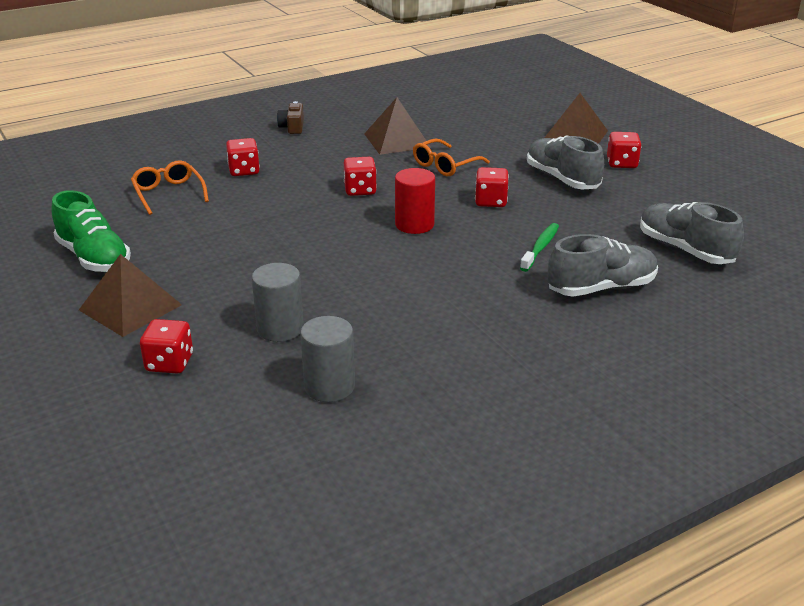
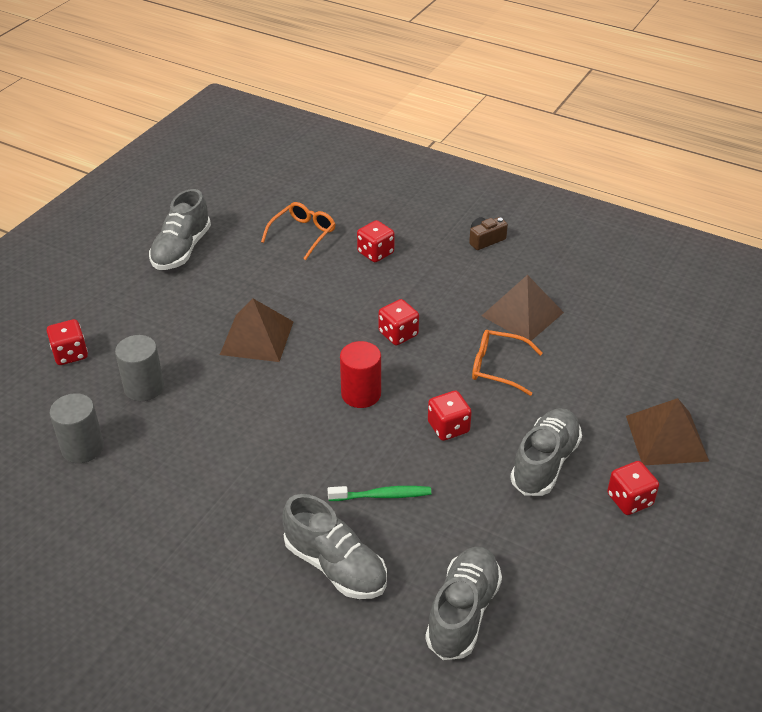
camera: 60 degrees right, 10 degrees up
green shoe [51,190,131,272] -> grey shoe [149,189,211,270]
brown pyramid [79,254,182,337] -> brown pyramid moved to [220,299,293,362]

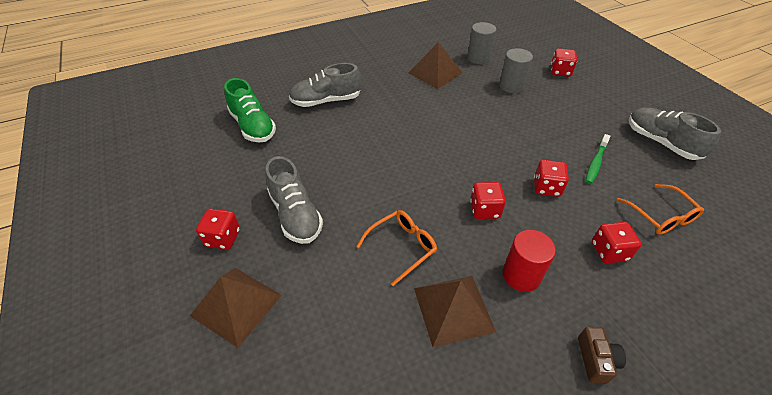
camera: 125 degrees right, 5 degrees up
brown pyramid [220,299,293,362] -> brown pyramid moved to [409,42,462,89]
green toothbrush [328,486,431,501] -> green toothbrush moved to [586,134,610,184]
red cylinder [340,341,381,408] -> red cylinder moved to [503,230,556,292]
grey shoe [425,546,502,660] -> green shoe [224,78,276,142]
red dice [428,391,472,441] -> red dice moved to [534,160,569,197]

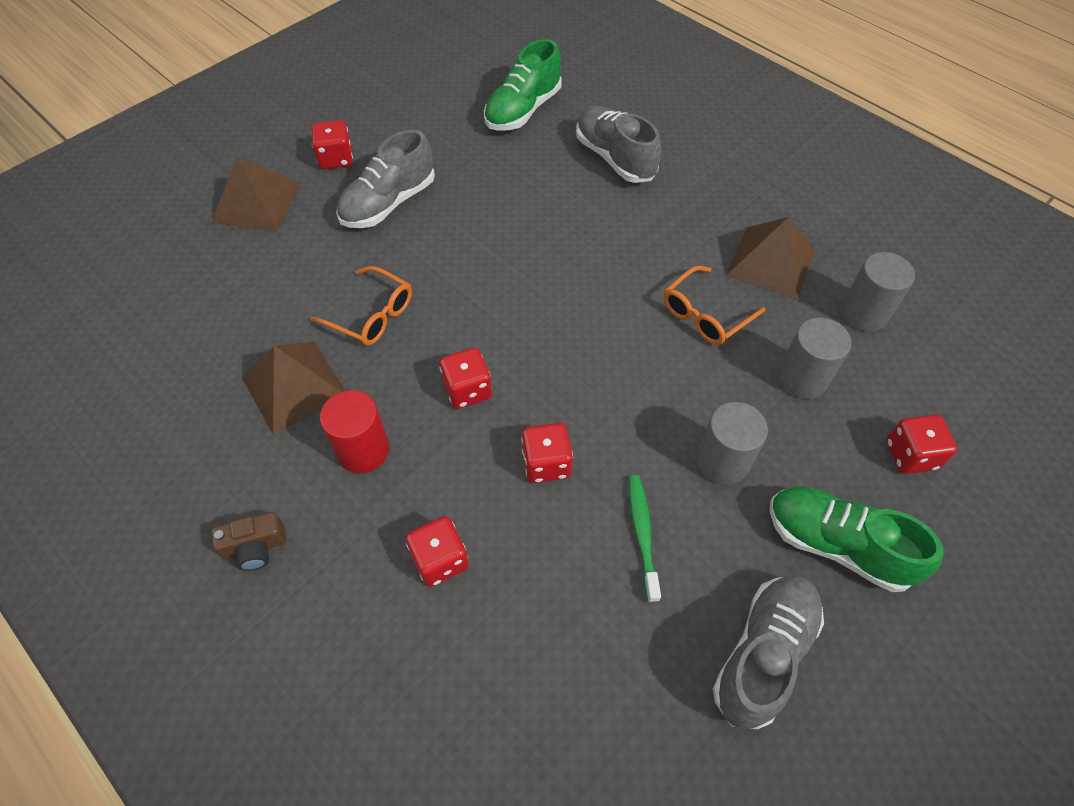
camera: 70 degrees right, 10 degrees up
green toothbrush [586,134,610,184] -> green toothbrush turned 75 degrees clockwise [628,475,661,603]
orange glasses [617,184,704,235] -> orange glasses moved to [663,266,766,345]
none -> grey cylinder [696,402,768,485]
none -> green shoe [770,487,943,592]

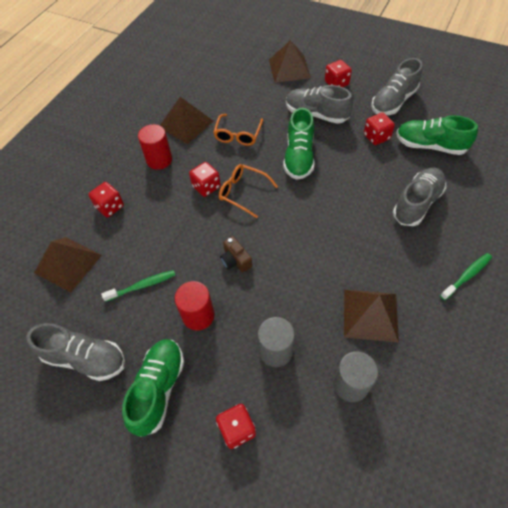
camera: 75 degrees right, 0 degrees up
brown camera [212,512,286,571] -> brown camera moved to [220,236,252,273]
red dice [521,423,573,483] -> red dice moved to [364,112,395,145]
orange glasses [663,266,766,345] -> orange glasses moved to [219,164,278,218]
grey cylinder [696,402,768,485] -> red cylinder [175,281,215,331]
none -> brown pyramid [34,237,102,293]
none -> green shoe [283,108,315,180]
none -> grey shoe [371,58,422,115]
none -> green toothbrush [440,253,492,300]

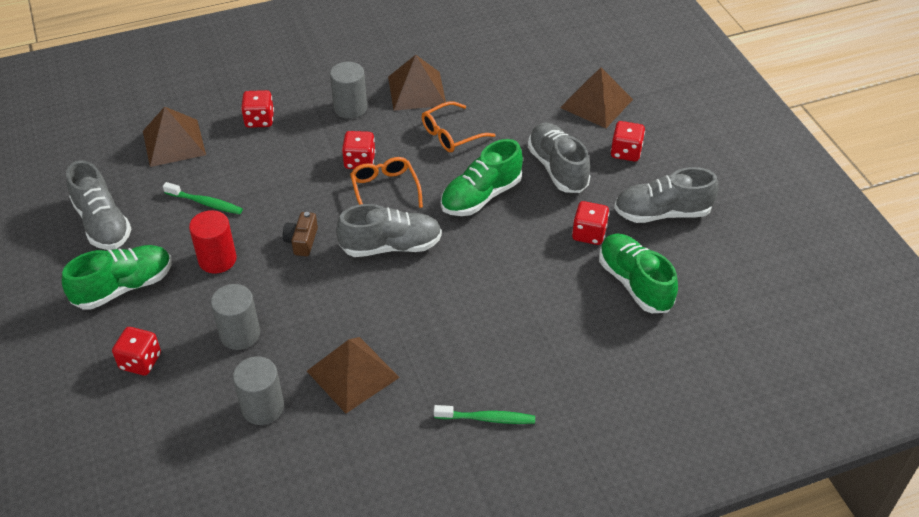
camera: 40 degrees right, 10 degrees down
red cylinder [138,124,172,170] -> grey cylinder [330,62,367,119]
grey shoe [393,168,446,226] -> grey shoe moved to [336,204,442,257]

